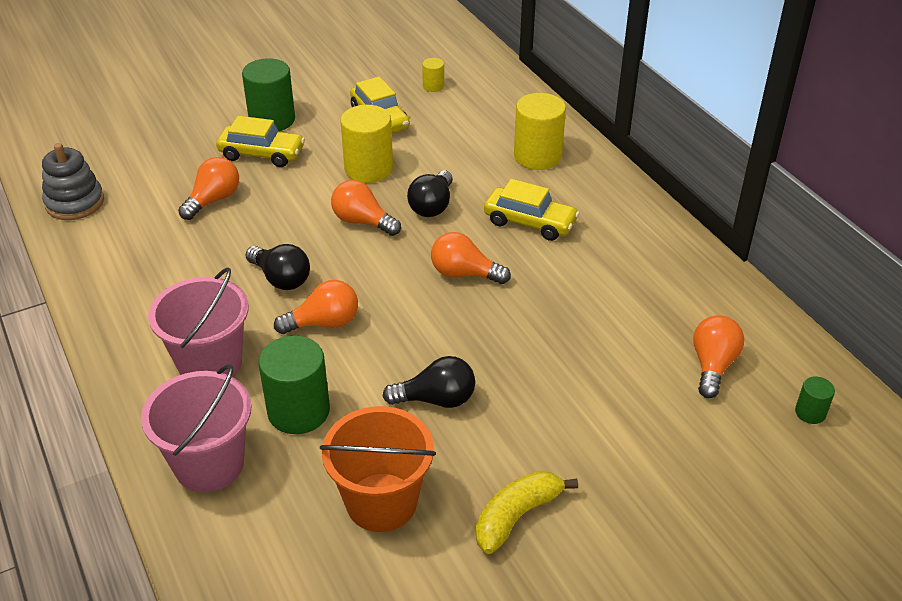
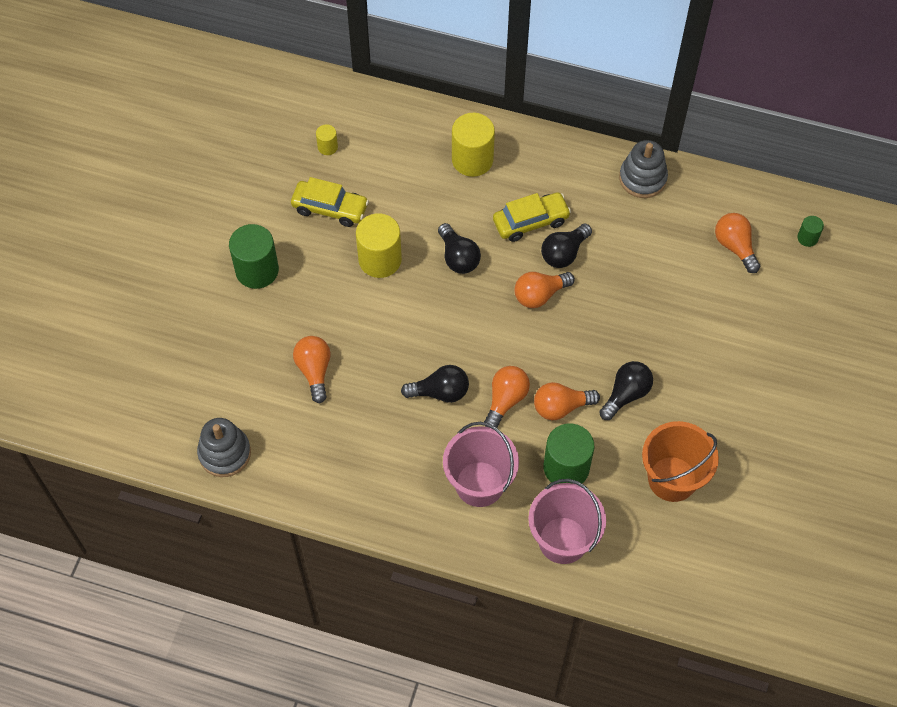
camera: 45 degrees left, 20 degrees up
yellow car [216,116,305,167] -> none
orange light bulb [331,180,401,236] -> orange light bulb moved to [534,382,600,420]
yellow banana [476,471,578,554] -> none
none -> black light bulb [541,224,592,268]
none -> grey stacking toy [619,140,668,198]

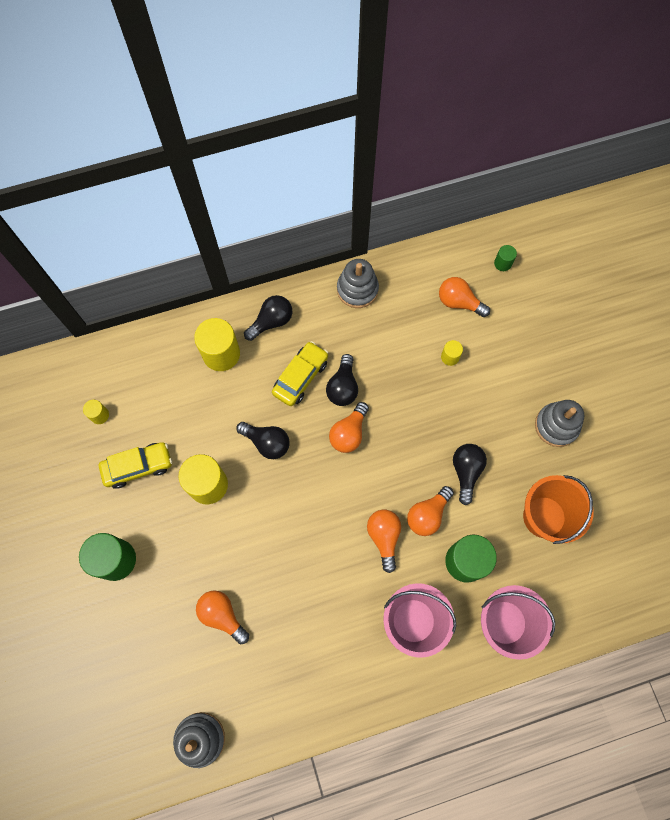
camera: 35 degrees left, 10 degrees up
black light bulb [401,365,469,403] -> black light bulb moved to [244,295,292,341]
none -> yellow cylinder [441,340,463,366]
none -> grey stacking toy [535,400,585,447]

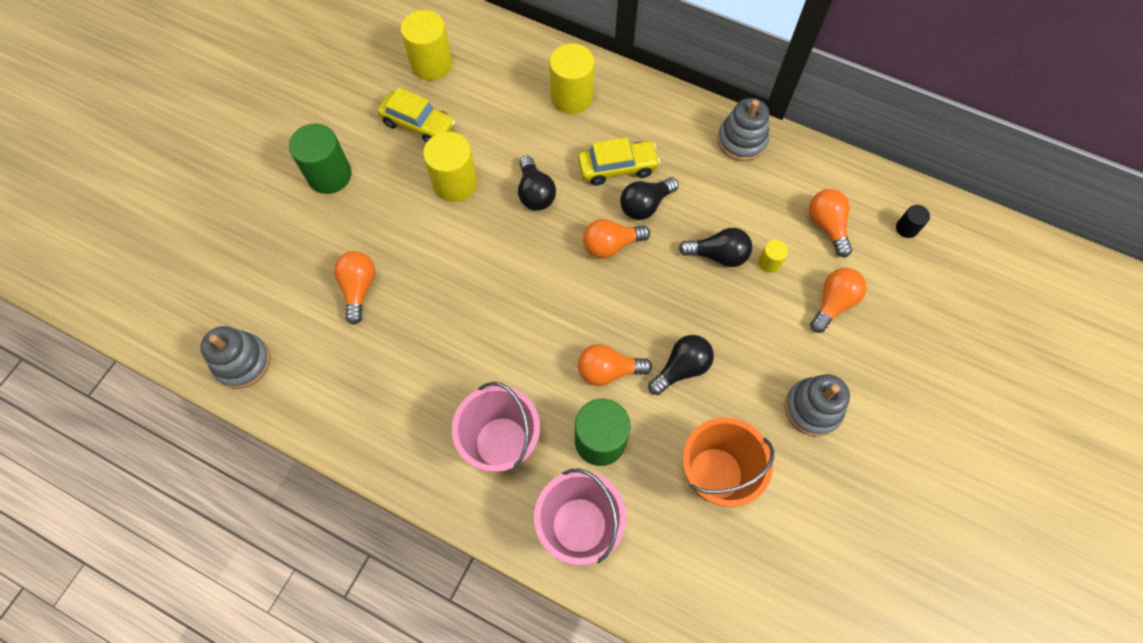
camera: 45 degrees right, 5 degrees down
yellow cylinder [83,400,109,424] -> yellow cylinder [401,10,452,81], size x2.05
black light bulb [244,295,292,341] -> black light bulb moved to [679,228,752,267]
orange light bulb [367,510,401,573] -> orange light bulb moved to [810,268,867,333]
green cylinder [494,245,517,271] -> black cylinder [896,205,930,238]

